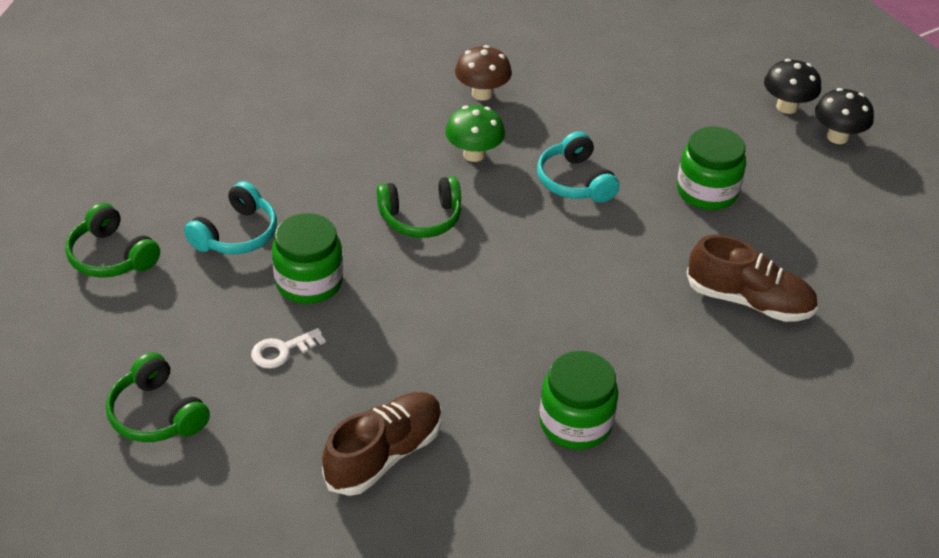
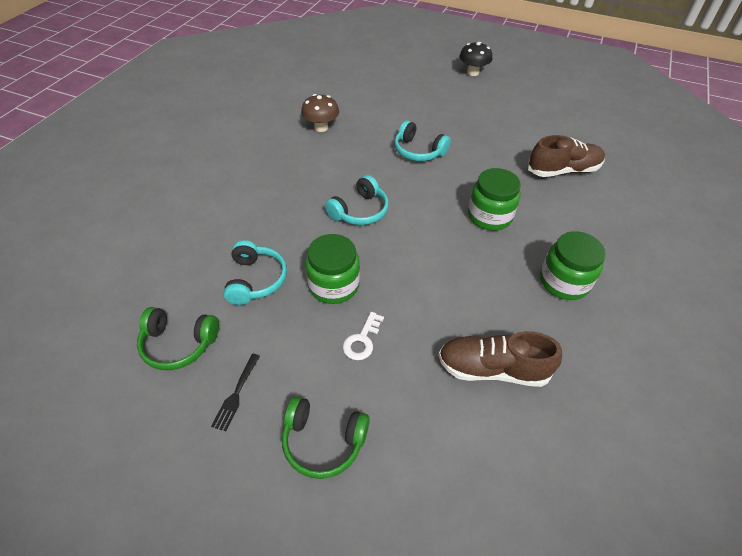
camera: 35 degrees left, 5 degrees up
brown shoe [322,392,442,496] -> brown shoe turned 90 degrees counterclockwise [438,331,562,387]
green headphones [377,176,461,238] -> turquoise headphones [325,175,389,225]
green mushroom [445,105,505,162] -> none
green jar [677,126,746,210] -> green jar moved to [468,168,521,230]
black mushroom [815,88,874,144] -> none
none -> black fork [211,354,260,431]

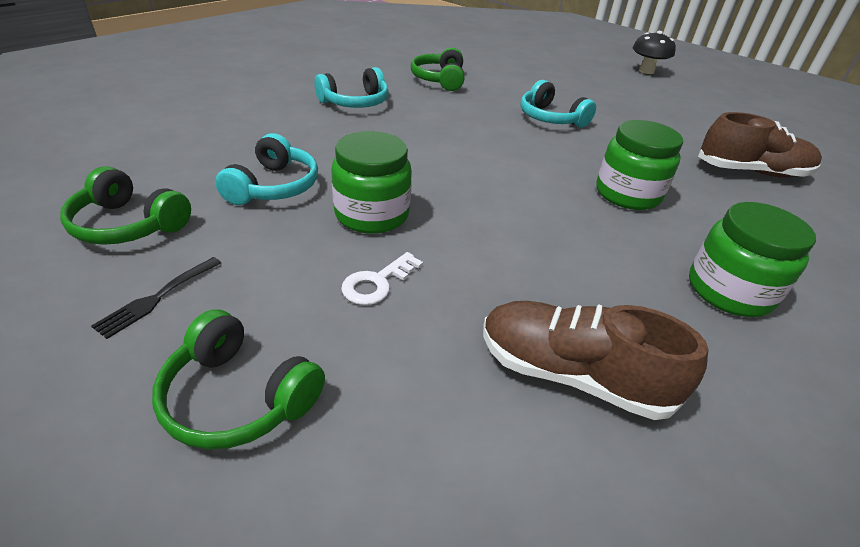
camera: 15 degrees right, 10 degrees down
brown mushroom [301,94,339,132] -> green headphones [411,48,464,91]
turquoise headphones [325,175,389,225] -> turquoise headphones moved to [315,67,389,108]

